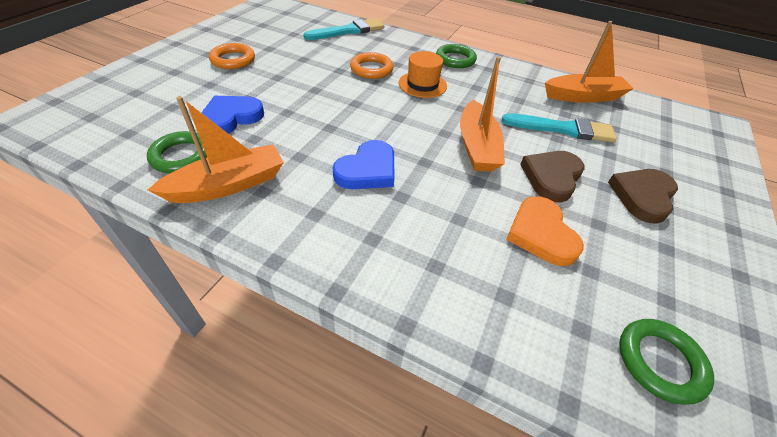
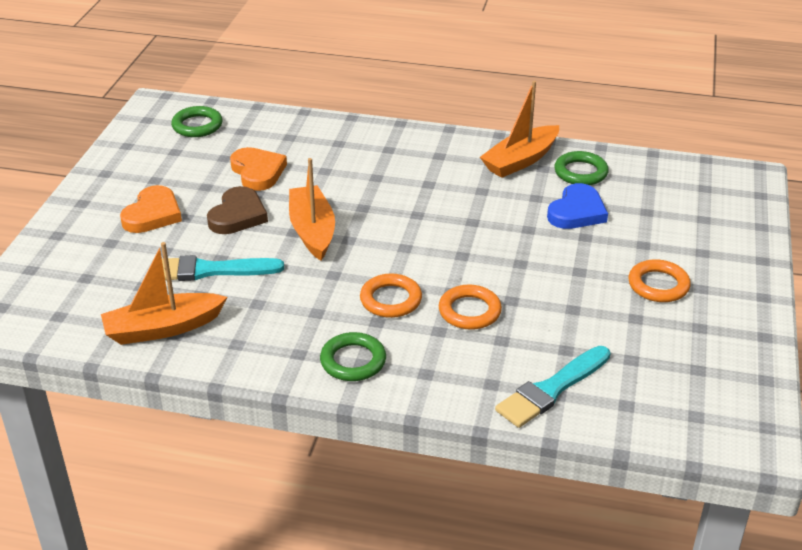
camera: 170 degrees right, 10 degrees down
blue heart [333,140,394,189] -> none
orange hat [398,51,447,98] -> orange ring [360,273,422,318]
brown heart [608,169,678,224] -> orange heart [120,185,182,233]

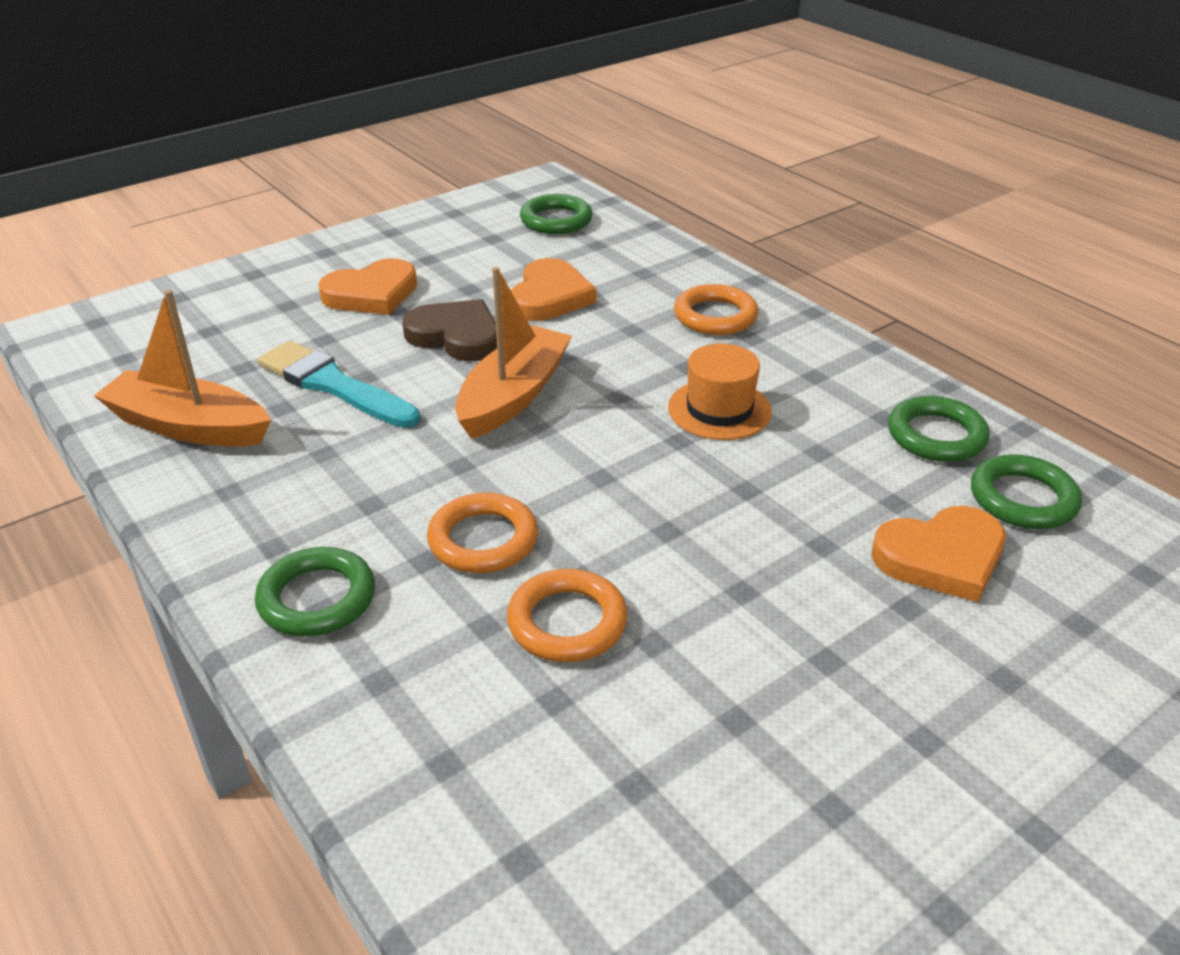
camera: 40 degrees right, 0 degrees up
brown heart [207,186,268,234] -> brown heart turned 120 degrees counterclockwise [402,299,497,361]
orange boat [480,81,559,178] -> green ring [888,396,990,462]
turquoise brush [495,346,610,428] -> none
blue heart [547,183,608,229] -> orange heart [871,506,1006,602]
orange ring [628,259,691,302] -> orange ring moved to [674,284,759,335]
none -> orange hat [668,344,772,440]

